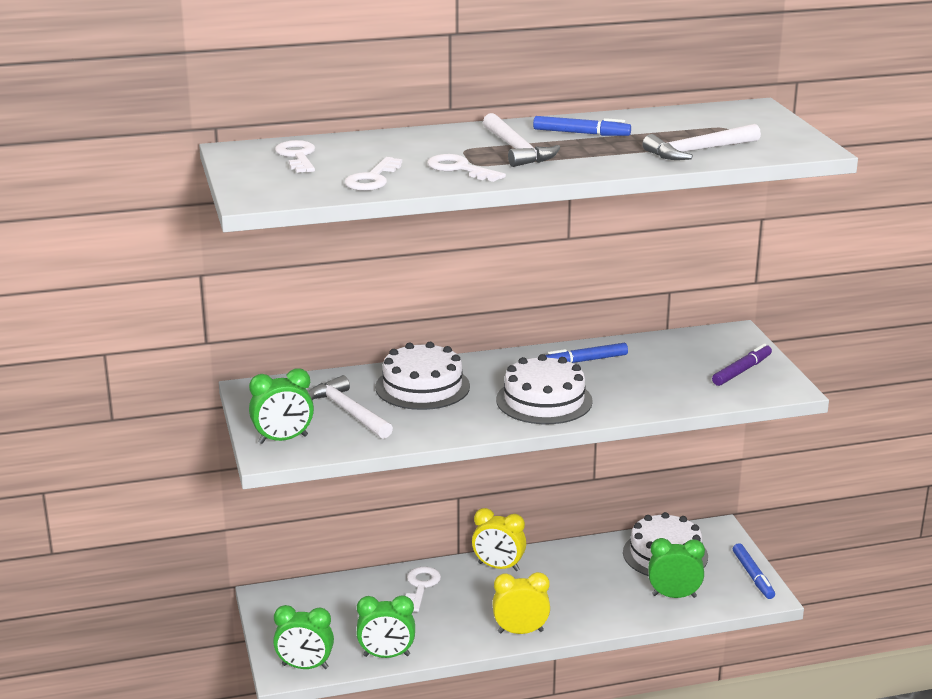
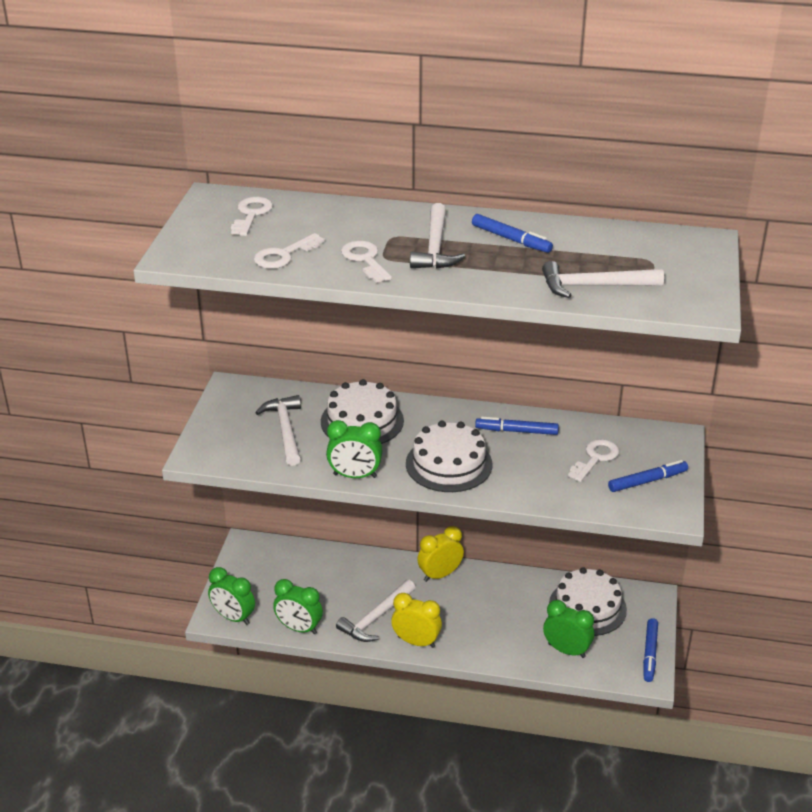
camera: 25 degrees right, 10 degrees up
green clock [249,368,314,444] -> green clock moved to [326,420,383,478]
white key [406,567,441,612] -> white key moved to [568,439,619,482]
yellow clock [472,508,526,571] -> yellow clock turned 105 degrees clockwise [417,526,464,582]
purple marker [712,344,772,386] -> blue marker [608,460,688,492]
none -> white hammer [336,580,415,642]

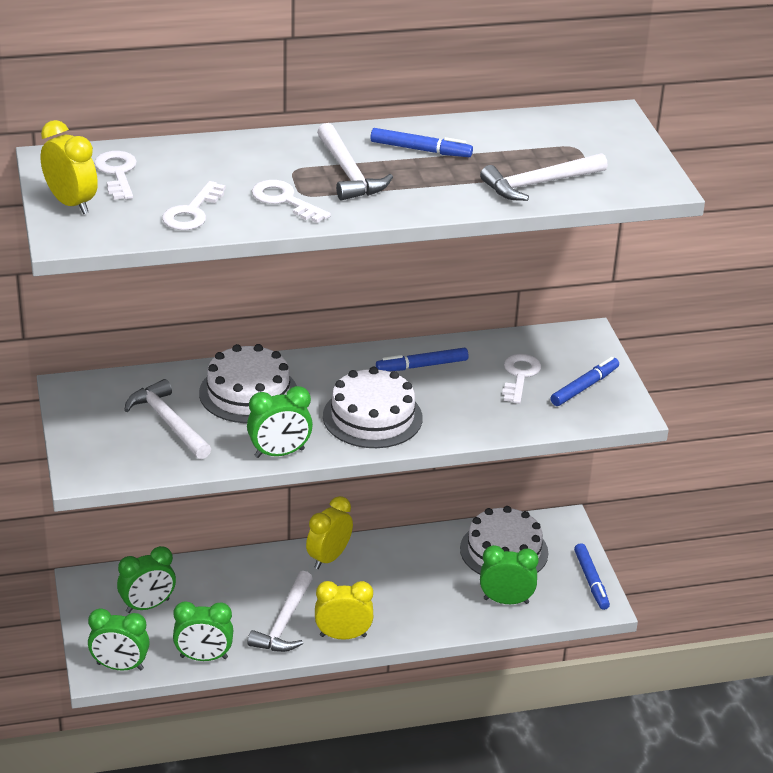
camera: 25 degrees left, 0 degrees up
none -> yellow clock [41,120,98,214]
none -> green clock [117,546,176,613]

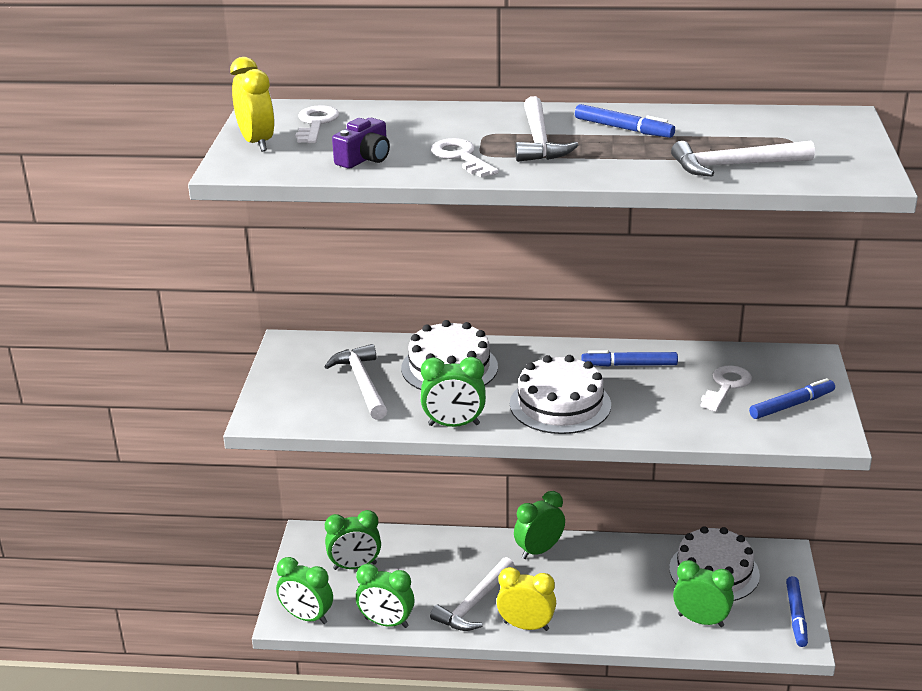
camera: 20 degrees right, 5 degrees down
white key [162,181,226,230] -> purple camera [332,118,390,169]
yellow clock [306,496,353,569] -> green clock [514,491,565,559]

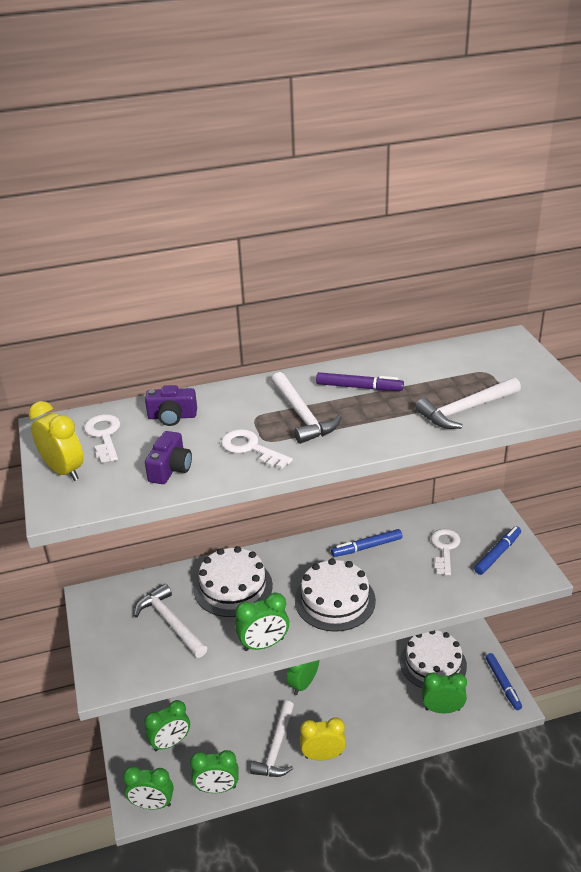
camera: 20 degrees left, 5 degrees up
blue marker [575,104,675,138] -> purple marker [316,372,404,391]
none -> purple camera [145,385,197,426]

